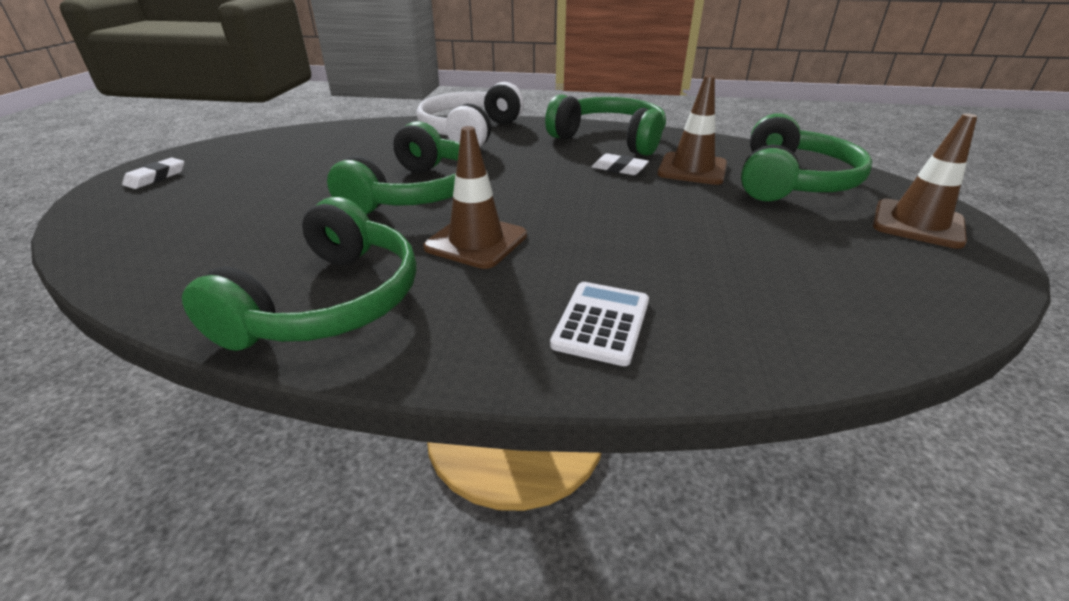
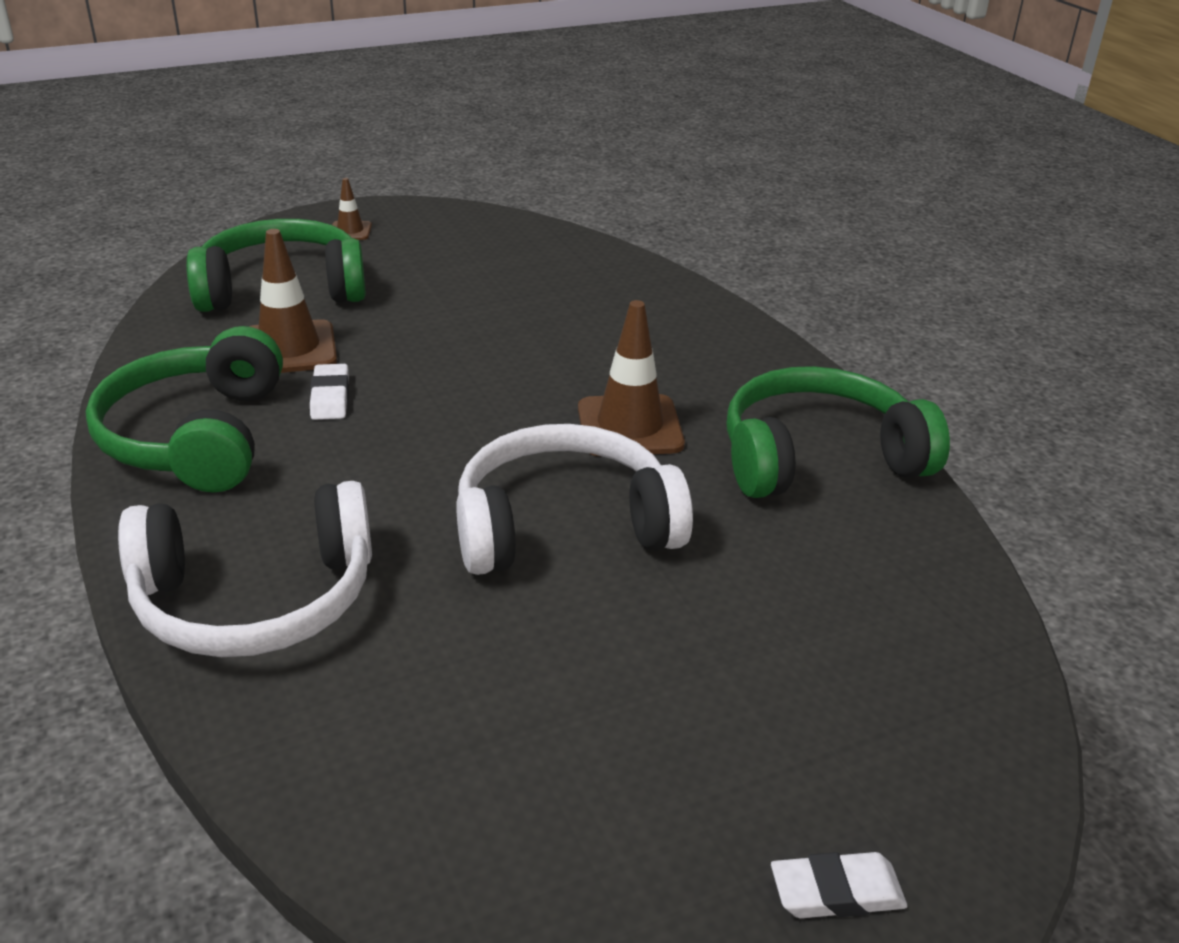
camera: 125 degrees left, 0 degrees up
green headphones [327,121,460,214] -> white headphones [456,424,693,575]
white calculator [550,282,649,366] -> none
brown traffic cone [873,113,977,249] -> brown traffic cone [332,178,372,240], size x0.52

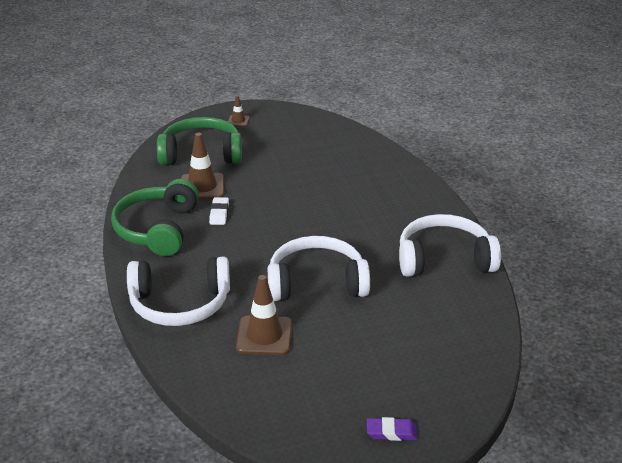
camera: 10 degrees right, 0 degrees up
brown traffic cone [578,300,685,456] -> brown traffic cone moved to [236,275,292,355]
green headphones [726,366,950,498] -> white headphones [399,214,501,277]
white eraser [771,852,907,918] -> purple eraser [367,417,418,441]

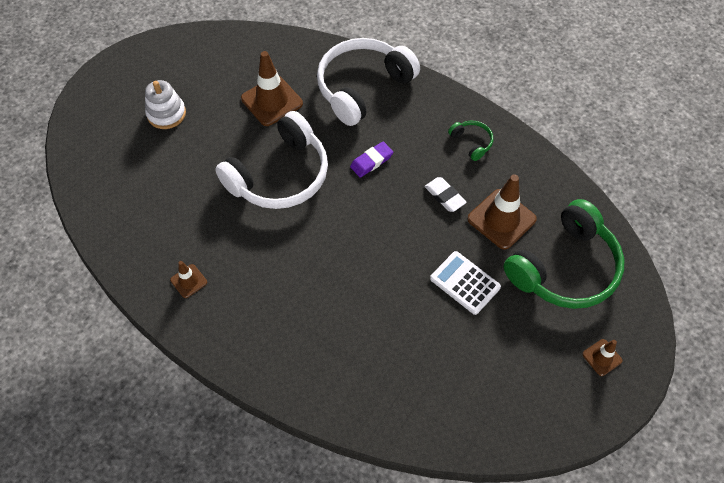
camera: 140 degrees right, 25 degrees up
green headphones [111,179,199,256] -> green headphones [448,121,493,161], size x0.43
purple eraser [367,417,418,441] -> purple eraser moved to [350,142,393,177]
white headphones [399,214,501,277] -> brown traffic cone [170,261,207,298]
none -> white stacking toy [145,80,186,129]
none -> white calculator [430,251,501,315]

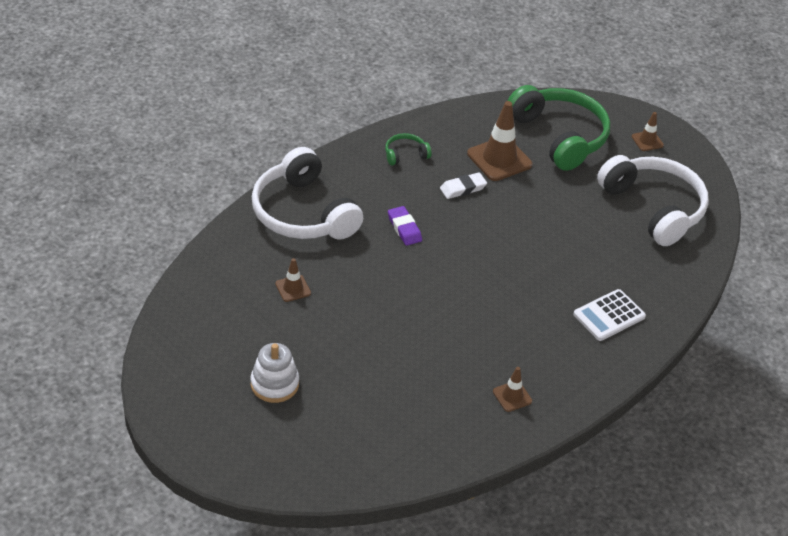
camera: 80 degrees left, 15 degrees down
white headphones [215,111,328,209] -> white headphones moved to [597,155,709,246]
brown traffic cone [241,51,303,126] -> brown traffic cone [275,258,311,302], size x0.52
white calculator [430,251,501,315] -> white calculator moved to [573,289,646,341]

